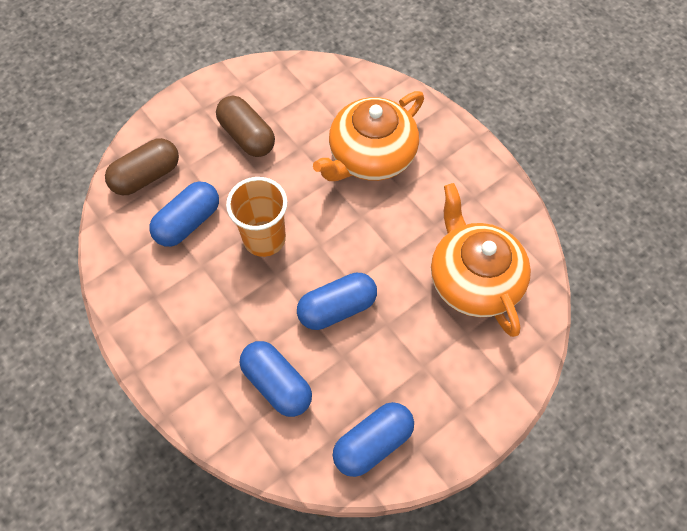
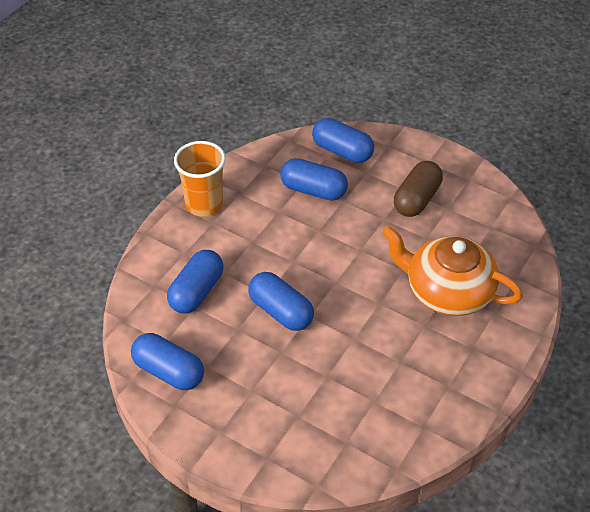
camera: 70 degrees right, 15 degrees down
brown capsule [105,138,179,195] -> blue capsule [312,118,374,163]
orange cup [226,177,288,257] -> orange cup moved to [174,141,226,216]
orange teapot [431,183,531,337] -> none

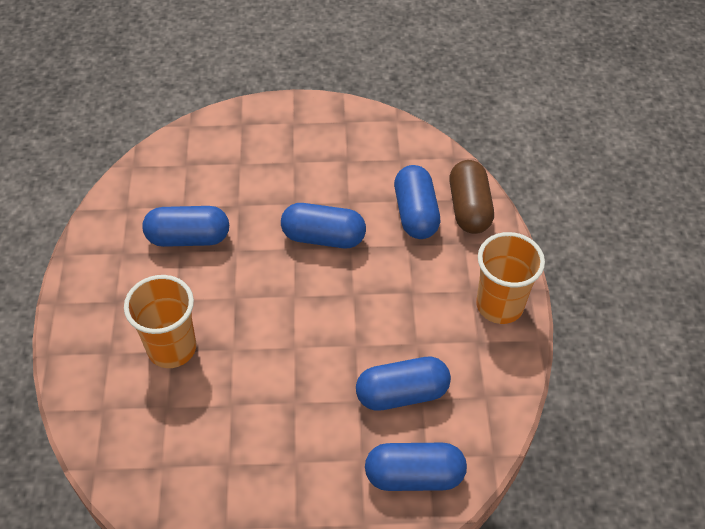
camera: 145 degrees right, 5 degrees up
blue capsule [131,333,204,390] -> blue capsule moved to [142,206,229,247]
orange teapot [382,226,523,316] -> orange cup [124,275,196,368]
brown capsule [394,161,443,217] -> brown capsule moved to [449,160,494,234]

